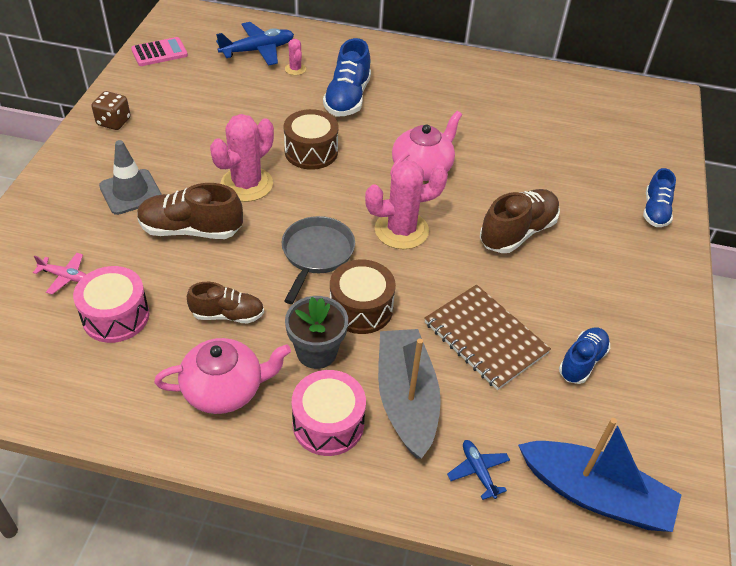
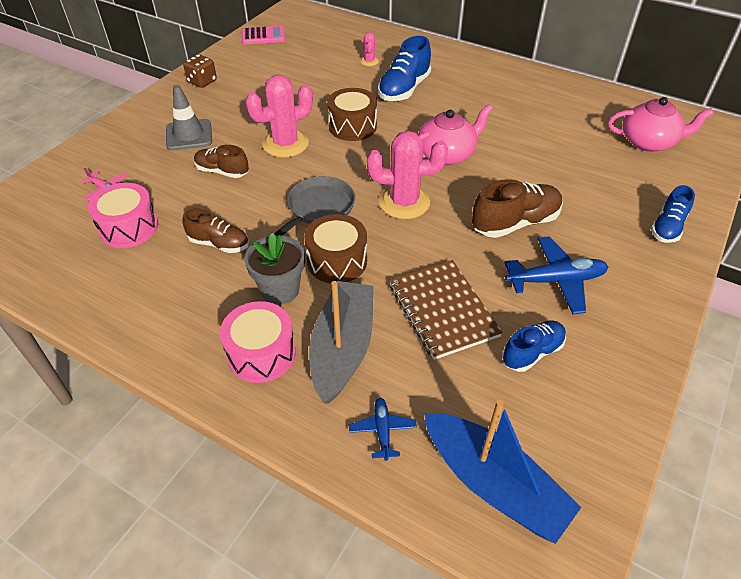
camera: 20 degrees right, 0 degrees up
brown shoe [137,183,243,239] -> brown shoe [194,145,249,178], size x0.65
pink teapot [154,338,291,414] -> pink teapot moved to [608,97,714,152]
blue plane [216,22,294,66] -> blue plane moved to [504,236,608,314]

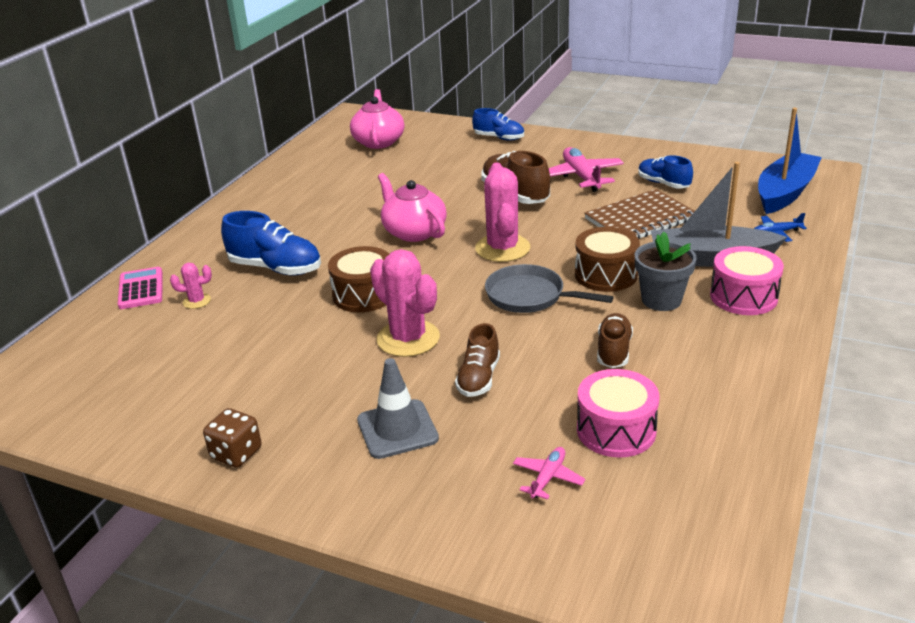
camera: 95 degrees left, 15 degrees down
pink calculator [242,26,285,44] -> pink calculator moved to [118,267,162,309]
blue plane [504,236,608,314] -> pink plane [549,147,624,192]

